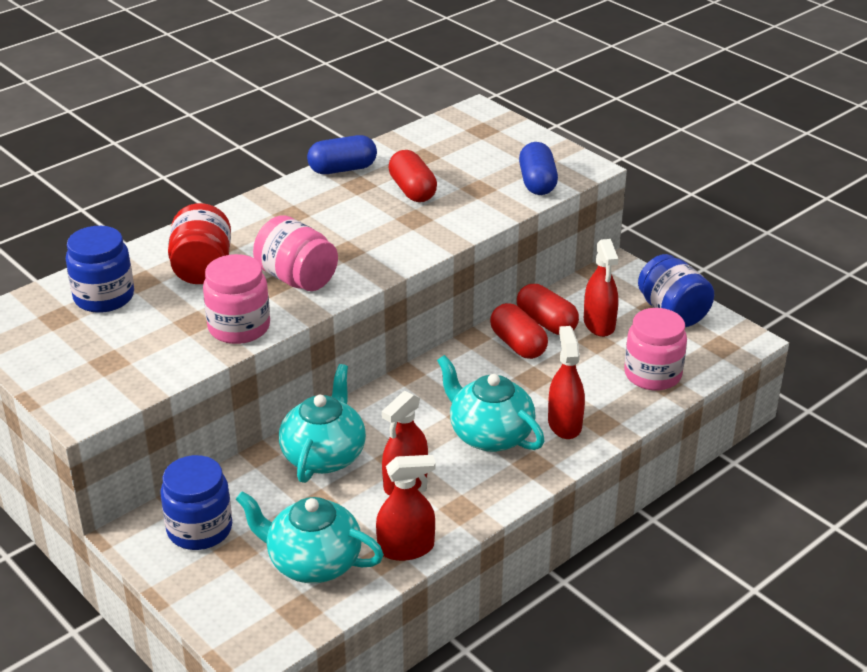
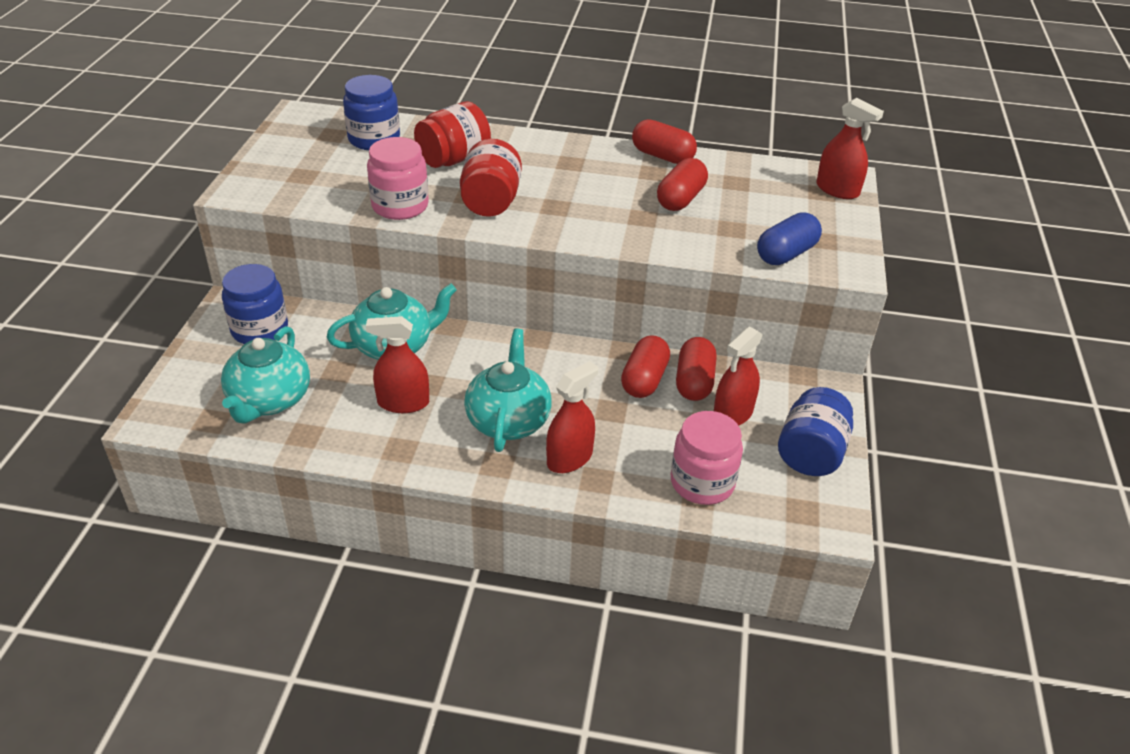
camera: 50 degrees right, 5 degrees up
turquoise teapot [236,491,384,583] -> turquoise teapot turned 150 degrees counterclockwise [221,326,310,423]
pink jar [253,215,338,291] -> red jar [460,139,522,217]
blue capsule [307,135,377,174] -> red capsule [632,119,697,164]
red spray bottle [376,455,436,561] -> red spray bottle moved to [816,98,884,199]

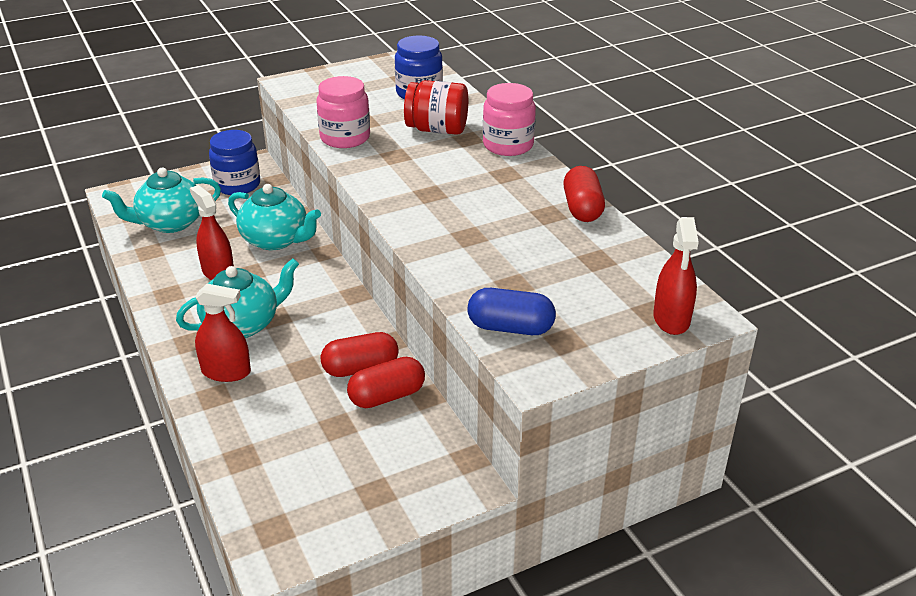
camera: 55 degrees right, 5 degrees down
red jar [460,139,522,217] -> none
red capsule [657,158,708,211] -> none
pink jar [671,411,743,505] -> pink jar moved to [483,83,536,156]
red spray bottle [714,326,763,426] -> none
blue jar [778,387,853,476] -> none

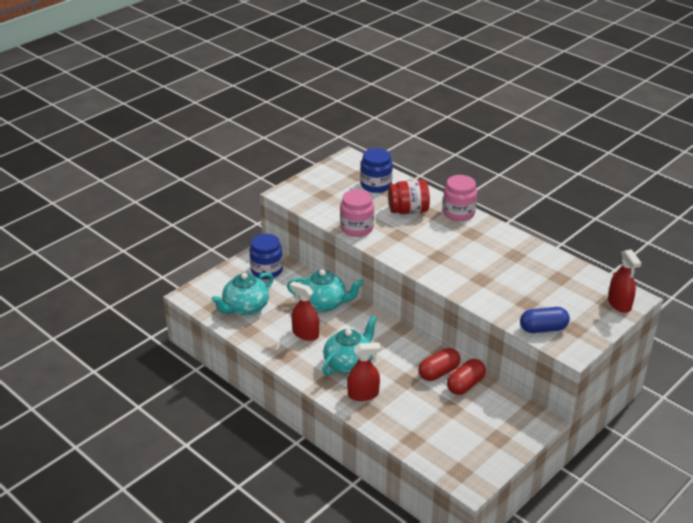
camera: 20 degrees left, 0 degrees up
red capsule [564,166,605,222] -> none

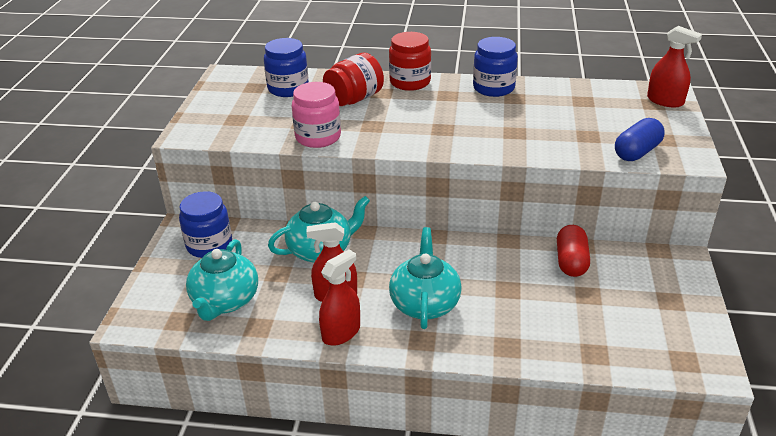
camera: 35 degrees left, 0 degrees up
red spray bottle [347,343,381,401] -> red spray bottle moved to [319,250,360,346]
red capsule [418,348,460,381] -> none
pink jar [443,175,477,221] -> red jar [389,32,431,91]
none -> blue jar [473,37,518,97]

